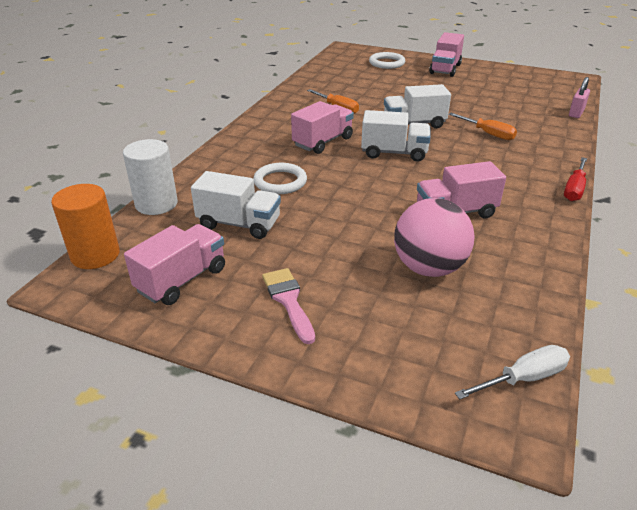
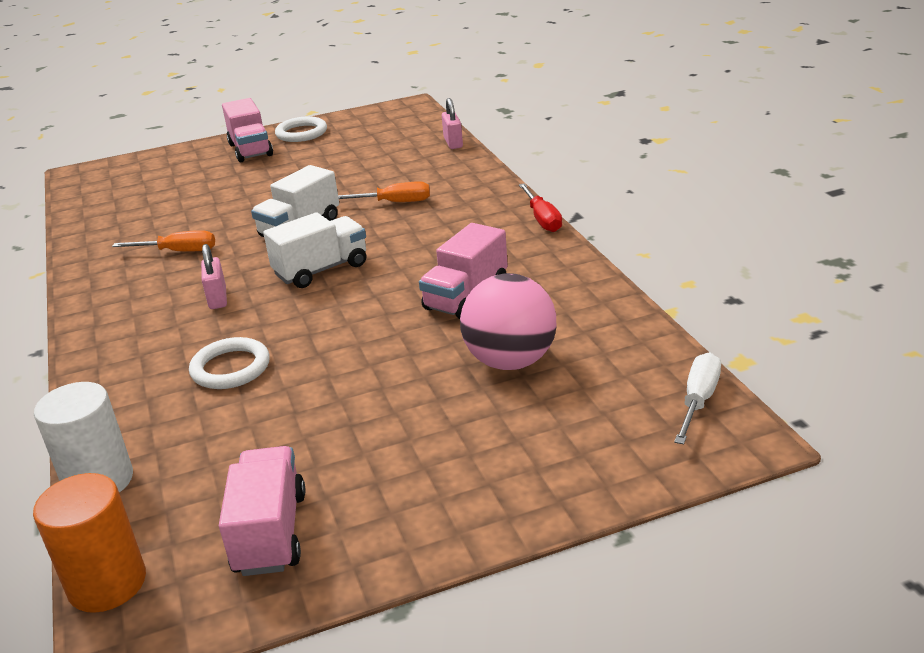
camera: 40 degrees left, 5 degrees down
white truck [191,171,281,239] -> none
pink brush [262,268,315,344] -> none
pink truck [291,101,354,154] -> pink padlock [201,244,227,309]
white ring [369,52,405,69] -> white ring moved to [275,116,327,142]

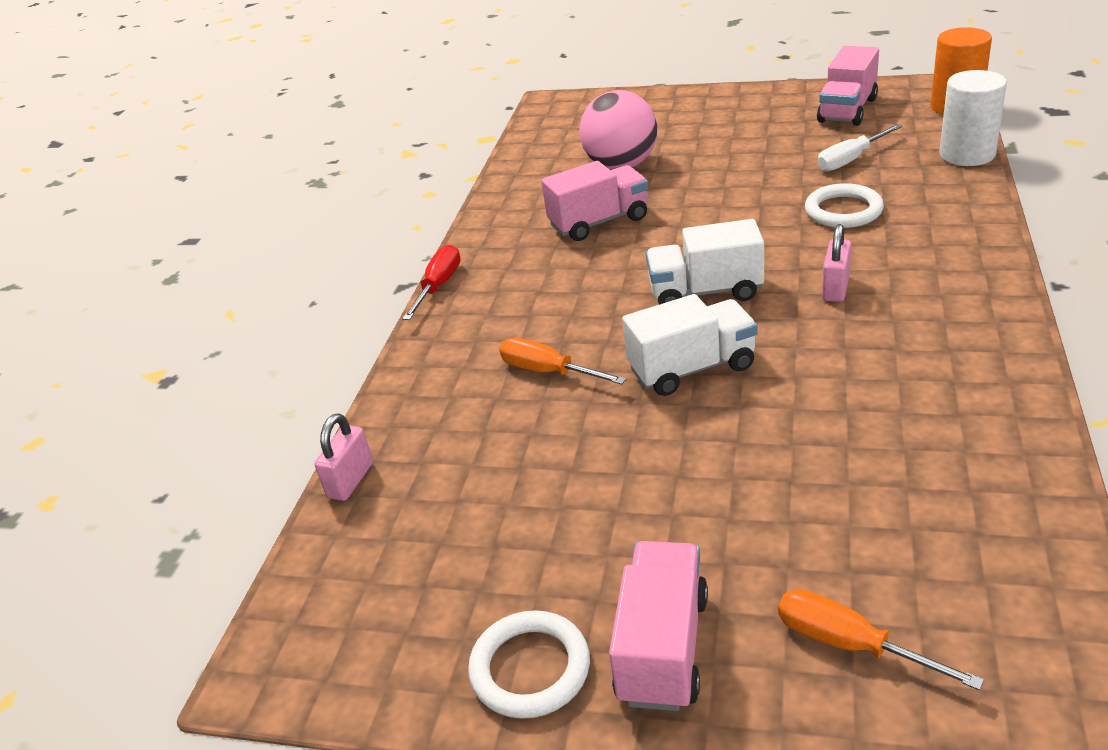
camera: 145 degrees left, 5 degrees up
orange screwdriver [112,230,215,252] -> orange screwdriver moved to [778,589,984,690]
white screwdriver [674,352,721,444] -> white screwdriver moved to [817,124,902,172]

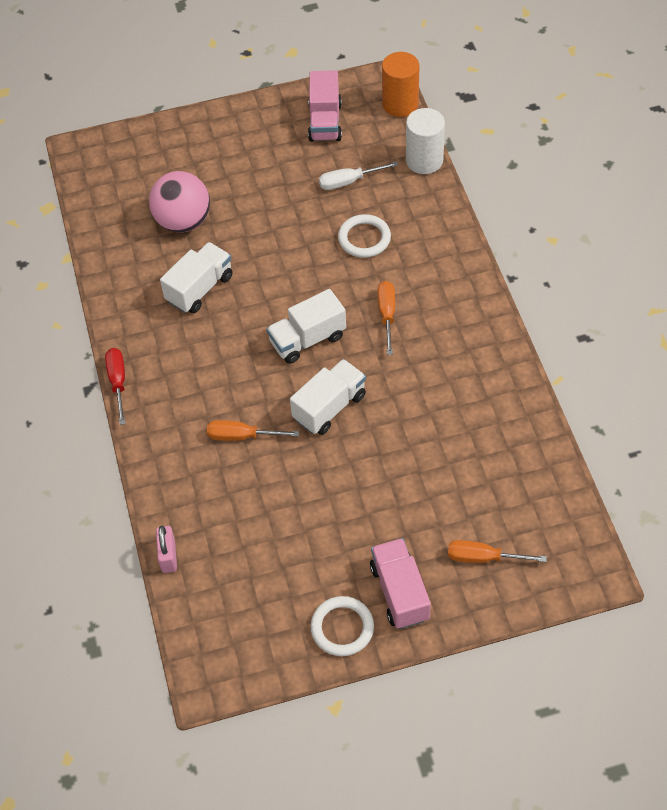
camera: 30 degrees left, 20 degrees up
pink truck [541,161,648,241] -> white truck [160,242,233,313]
white screwdriver [817,124,902,172] -> white screwdriver turned 45 degrees clockwise [319,161,398,190]
pink padlock [822,224,852,302] -> orange screwdriver [378,281,395,355]

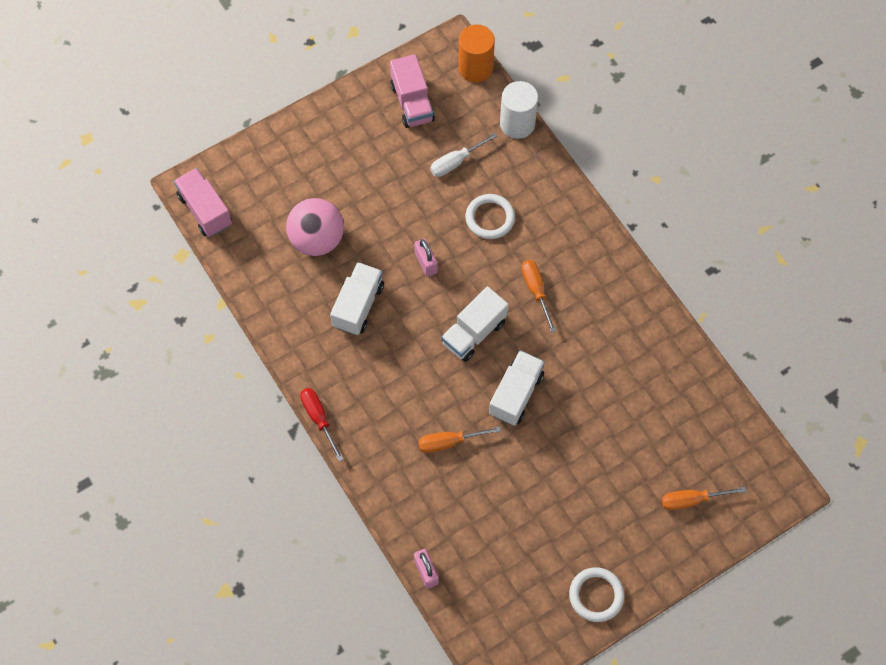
camera: 20 degrees left, 10 degrees up
pink truck [370,538,431,629] -> pink truck moved to [174,168,232,237]
none -> pink padlock [414,239,438,277]

